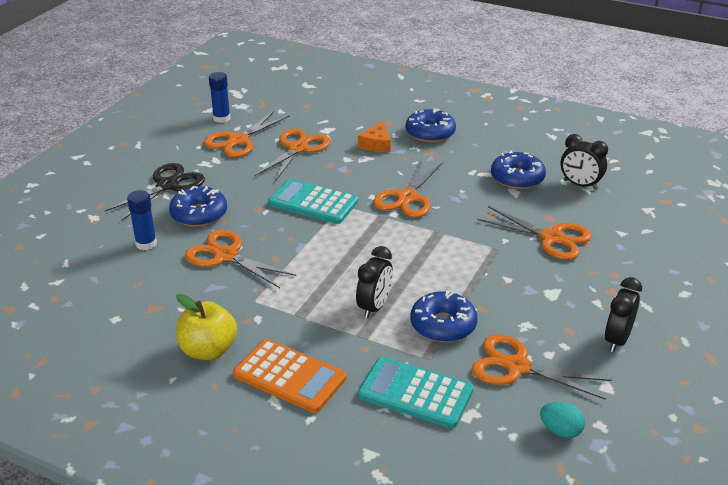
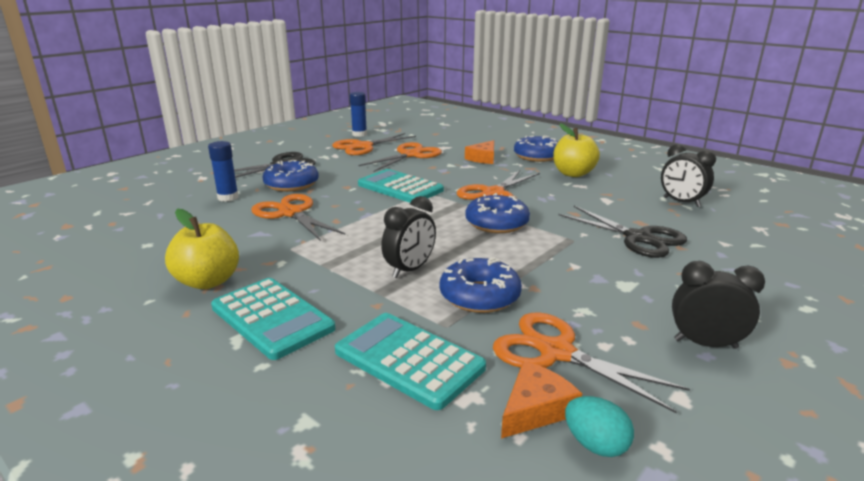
camera: 15 degrees right, 10 degrees down
orange calculator [233,339,347,413] -> turquoise calculator [211,278,335,360]
orange scissors [477,206,592,260] -> black scissors [558,206,687,258]
blue donut [491,150,546,189] -> blue donut moved to [465,193,530,233]
black clock [605,277,642,352] -> black clock turned 60 degrees clockwise [672,261,765,349]
none -> orange cheese [501,361,582,439]
none -> yellow apple [553,123,600,177]

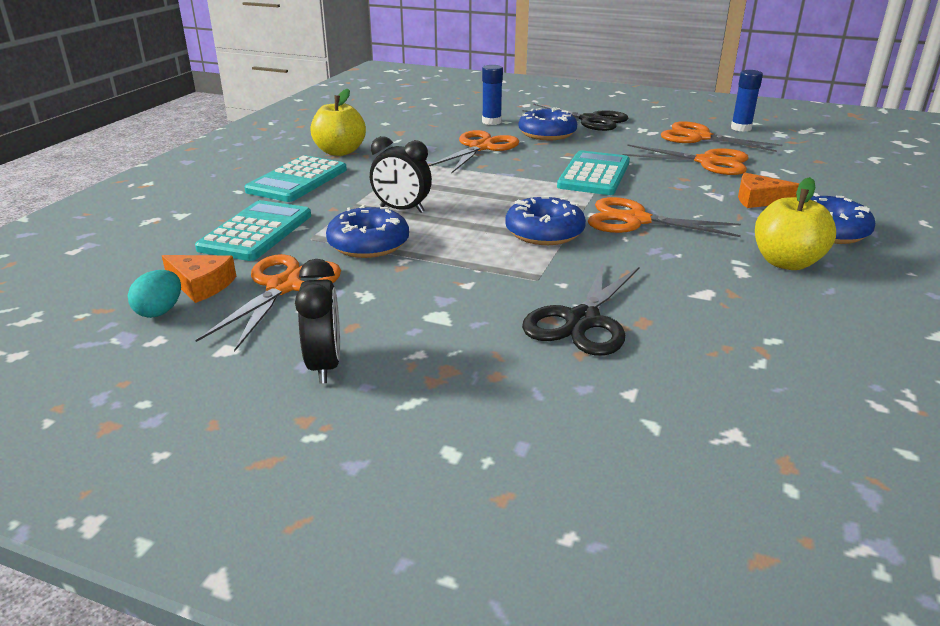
camera: 70 degrees right, 5 degrees up
black clock [661,144,716,207] -> none

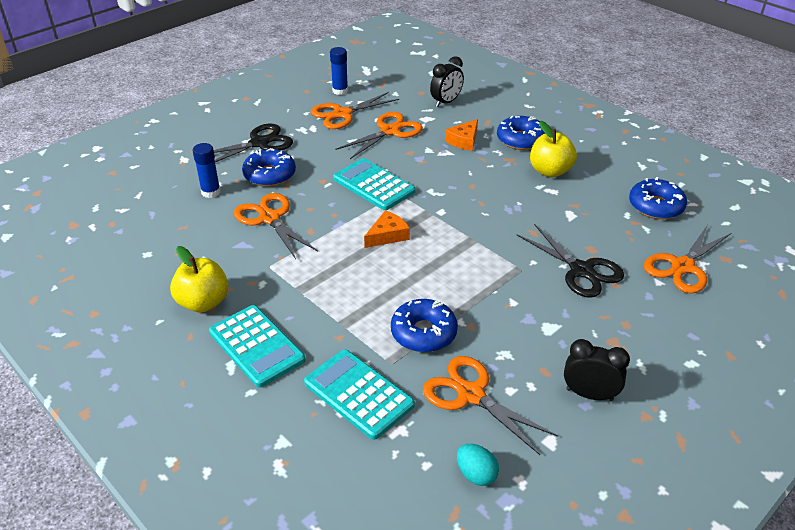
camera: 65 degrees left, 10 degrees up
orange cheese [162,255,236,303] -> orange cheese moved to [364,210,410,248]
black clock [370,136,432,213] -> black clock moved to [430,56,464,107]
blue donut [505,196,586,245] -> blue donut moved to [629,177,687,219]
orange scissors [588,197,741,237] -> orange scissors moved to [644,225,731,293]

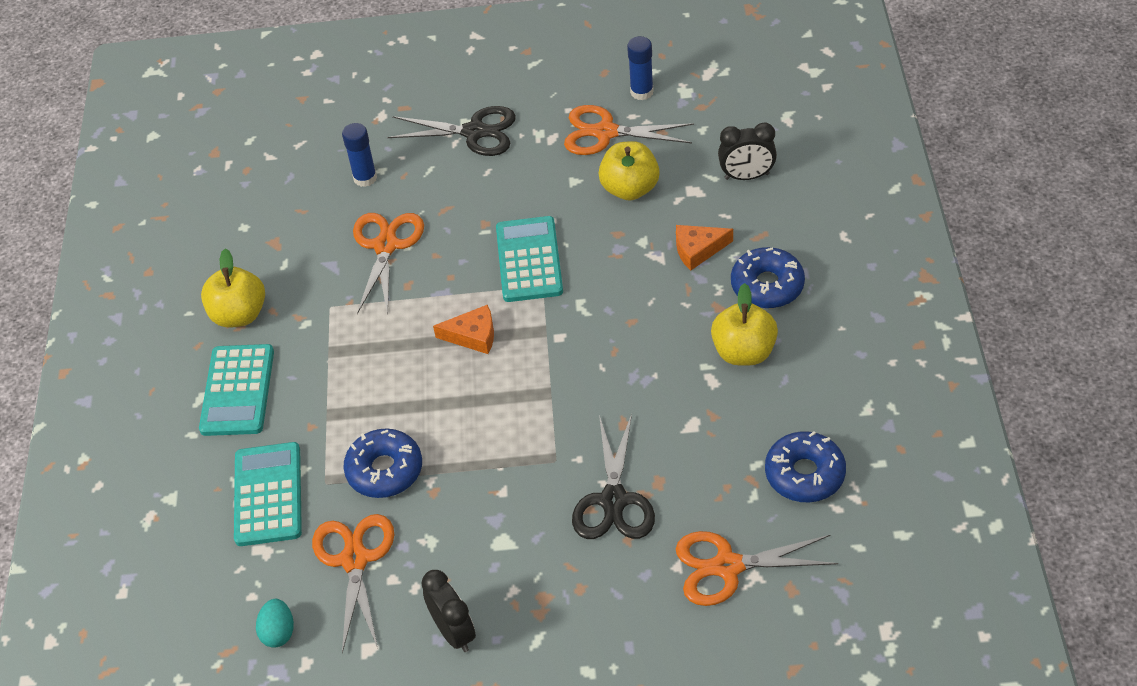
camera: 45 degrees right, 10 degrees up
blue donut [242,148,296,187] -> none
orange scissors [336,112,423,159] -> yellow apple [598,141,660,201]

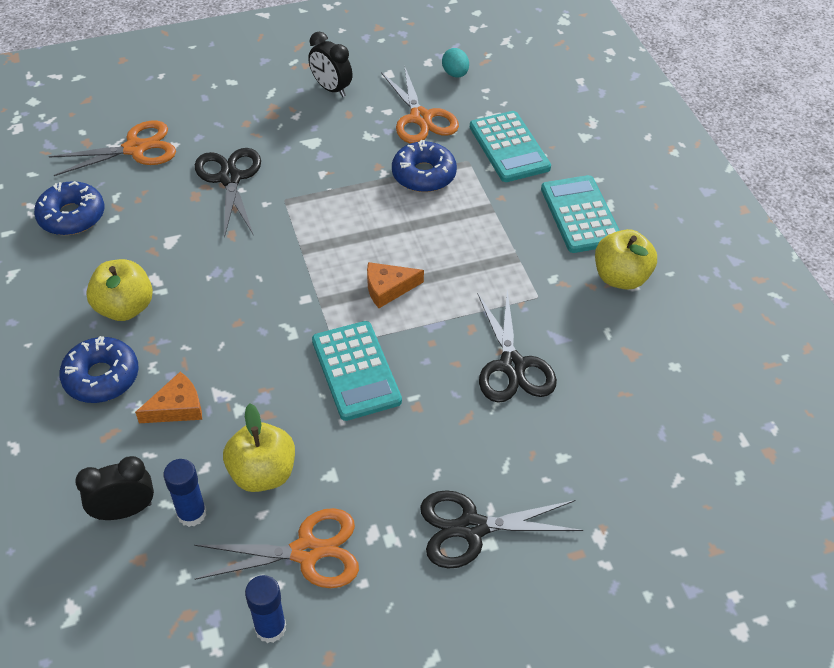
camera: 160 degrees right, 0 degrees up
blue glue stick [342,123,377,187] -> blue glue stick moved to [163,459,206,527]
orange scissors [353,213,424,315] -> black scissors [478,290,557,403]

